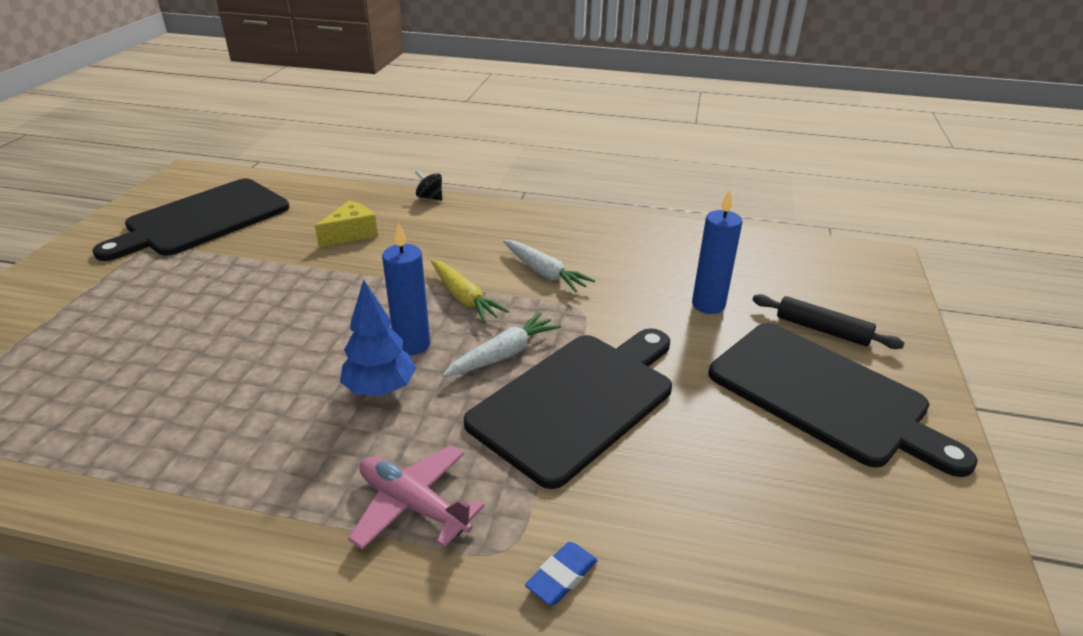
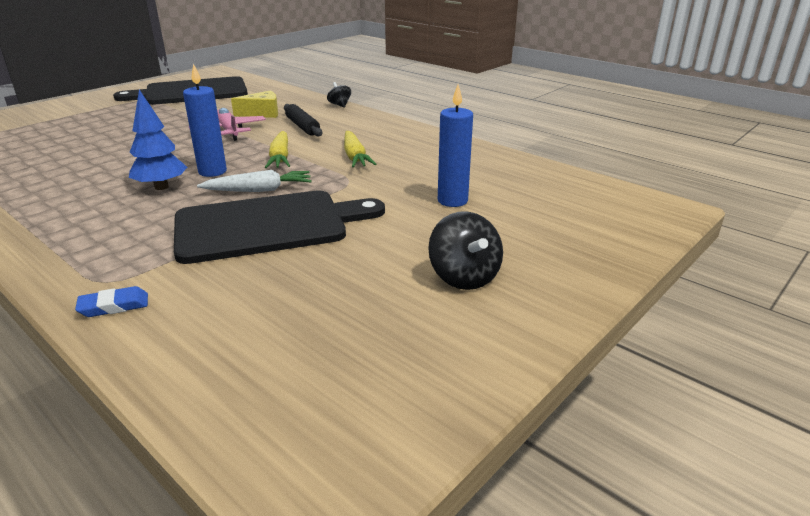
camera: 30 degrees right, 5 degrees down
pink plane [348,445,484,550] -> pink plane moved to [189,108,266,141]
white carrot [503,240,595,292] -> yellow carrot [344,131,376,168]
black cutting board [709,323,978,477] -> black spinning top [428,211,503,290]
black rolling pin [753,294,905,349] -> black rolling pin moved to [284,104,322,137]

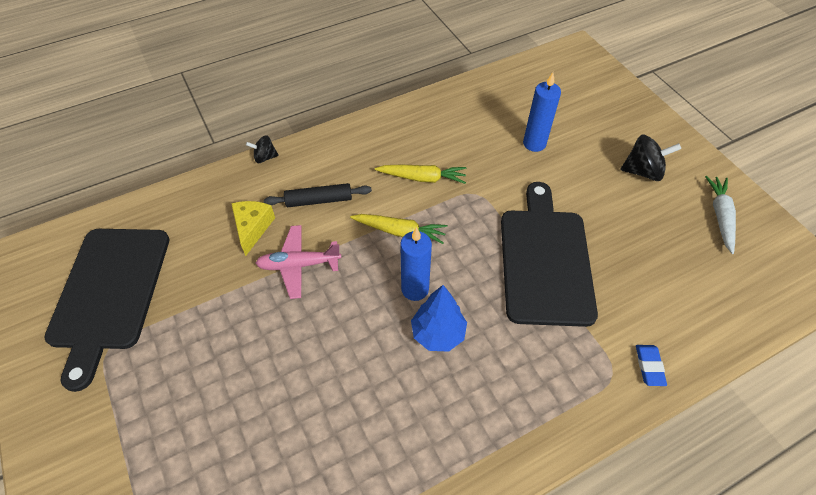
camera: 70 degrees left, 25 degrees up
white carrot [197,170,312,192] -> white carrot moved to [705,176,736,254]

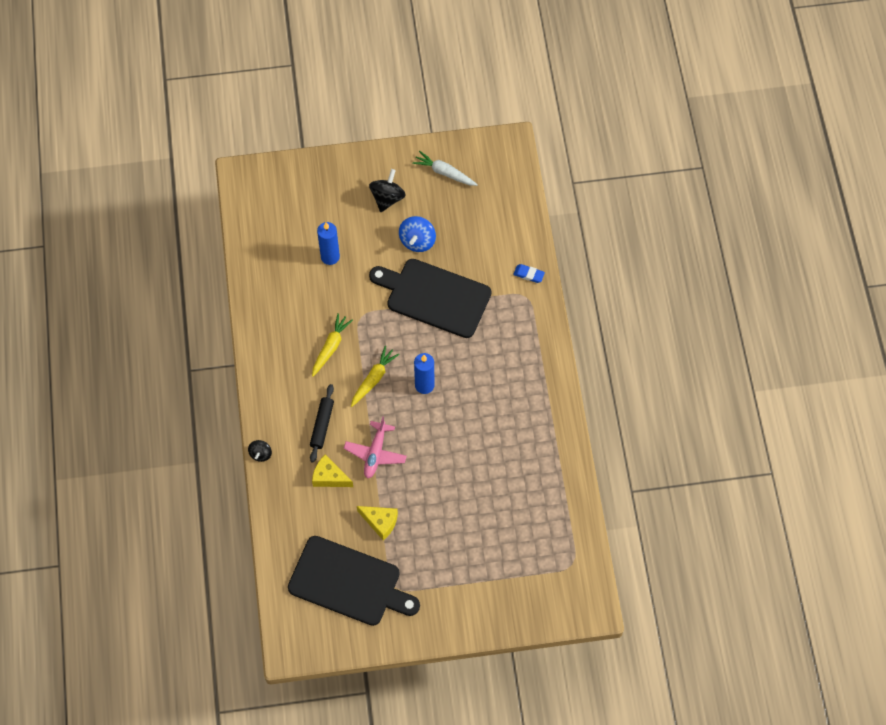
camera: 70 degrees left, 10 degrees up
blue tree [411,285,467,352] -> none
none -> yellow cheese [357,506,398,541]
none -> blue spinning top [399,216,436,252]

